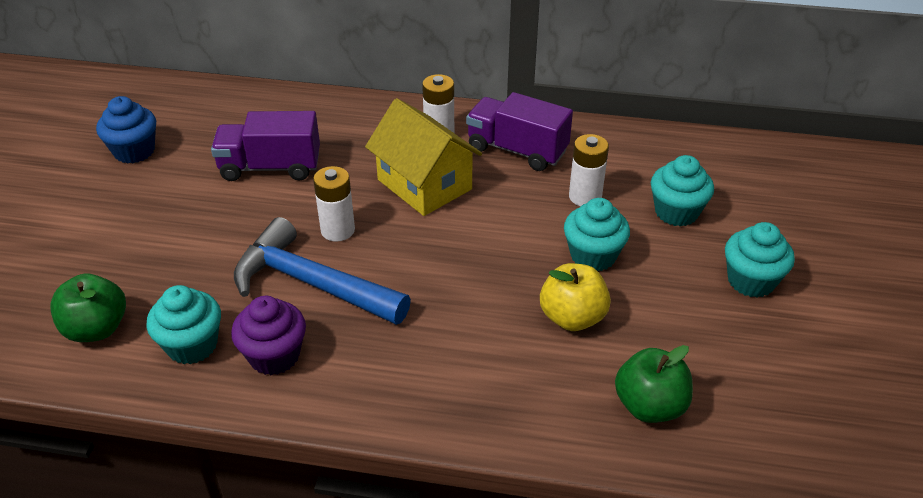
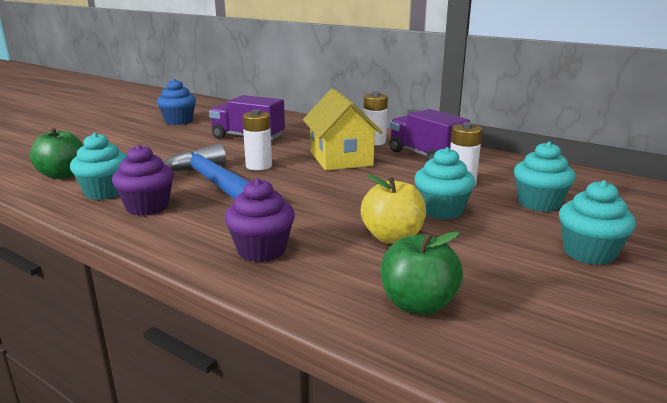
camera: 25 degrees right, 20 degrees down
none -> purple cupcake [224,178,295,262]

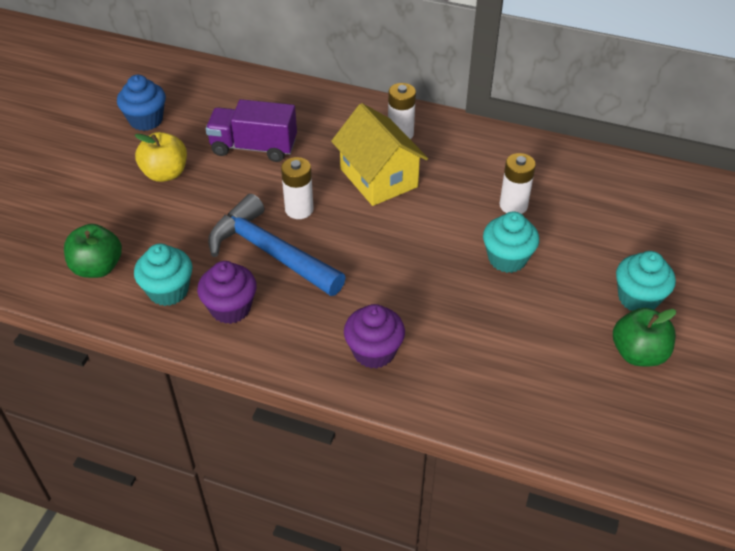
camera: 15 degrees left, 25 degrees up
yellow apple [361,174,426,244] -> yellow apple moved to [135,132,187,182]
green apple [381,231,463,315] -> green apple moved to [613,308,676,366]
purple truck [390,109,470,161] -> none
turquoise cupcake [514,141,575,212] -> none

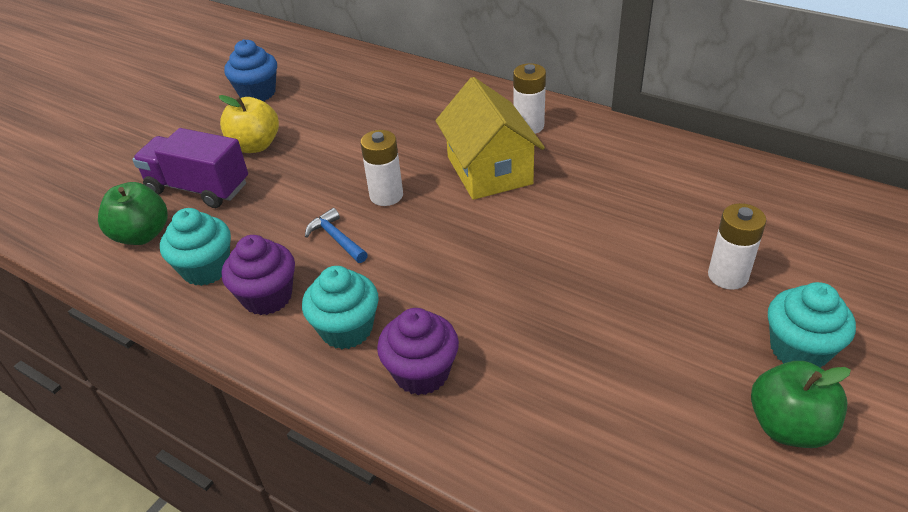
camera: 15 degrees right, 5 degrees down
purple truck [206,99,297,162] -> purple truck moved to [132,128,248,208]
blue hammer [208,194,346,296] -> blue hammer [305,208,368,263], size x0.44
turquoise cupcake [483,212,539,273] -> turquoise cupcake moved to [302,266,379,349]
white battery [499,153,536,214] -> white battery moved to [708,203,766,290]

